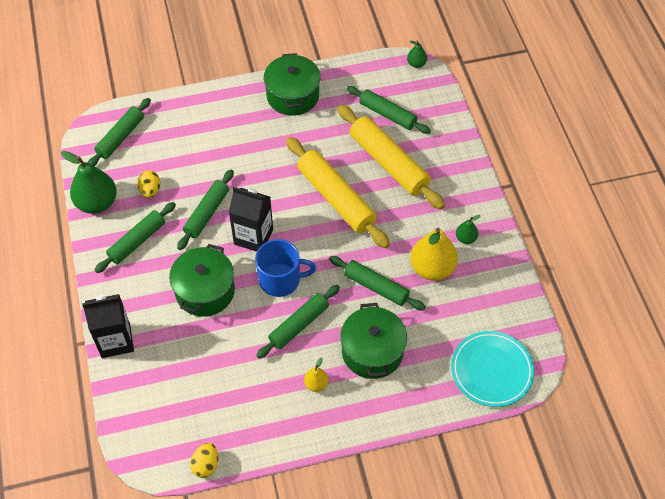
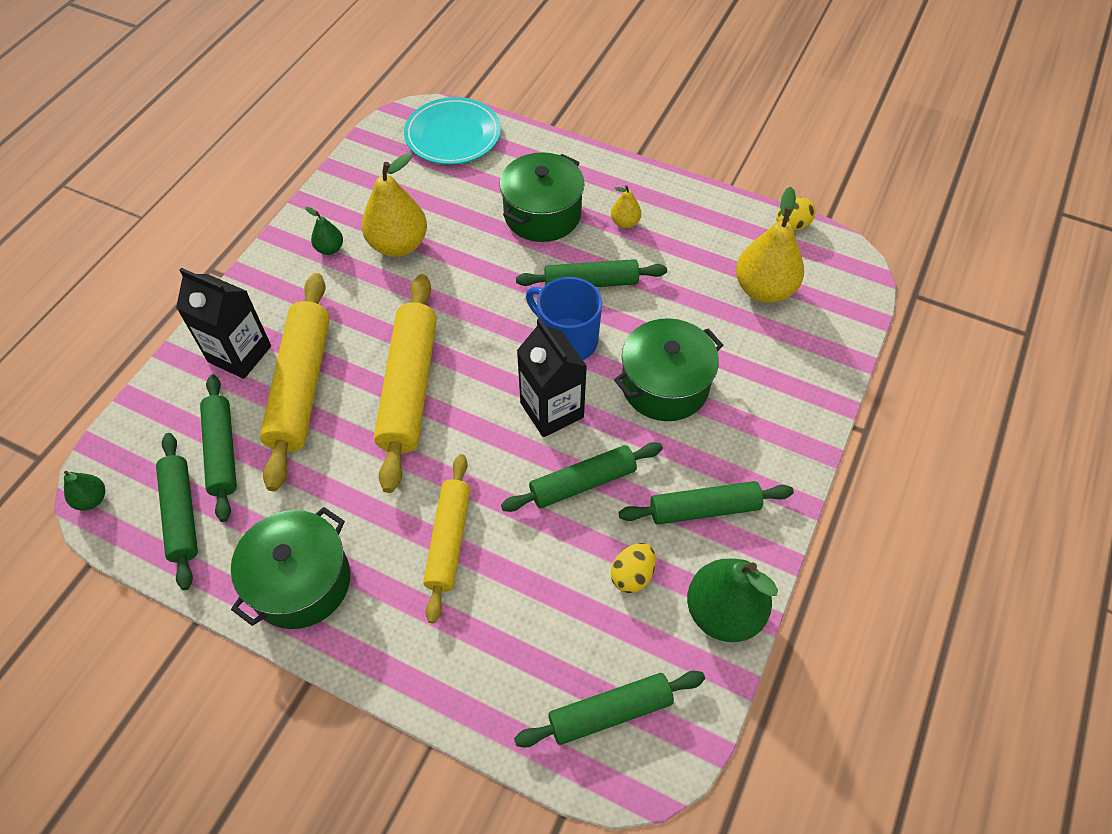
camera: 140 degrees left, 0 degrees up
black carton [82,294,134,358] -> black carton moved to [176,268,271,379]
green rolling pin [329,256,426,311] -> green rolling pin moved to [156,433,198,590]
none -> yellow rolling pin [423,454,471,623]
none -> yellow pear [736,186,804,303]

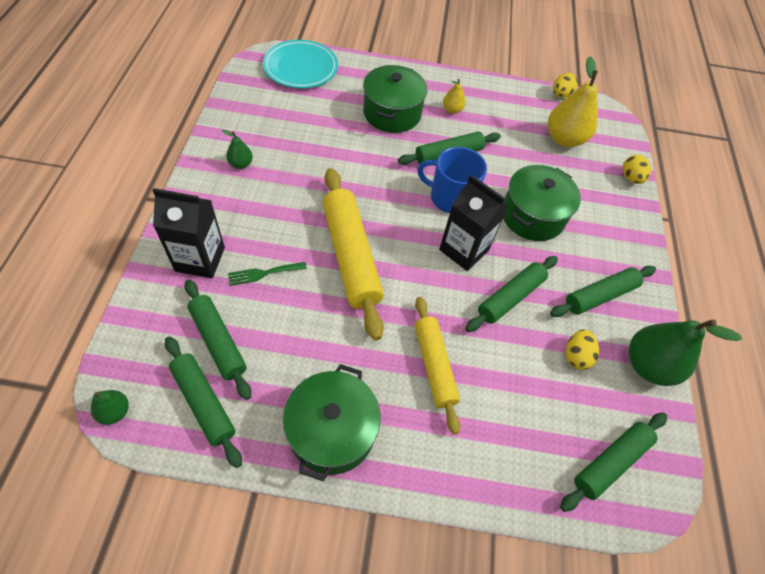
camera: 25 degrees left, 0 degrees up
yellow rolling pin [260,273,330,491] -> green fork [228,262,307,286]
yellow pear [362,153,427,257] -> none
none -> yellow egg [623,155,651,184]

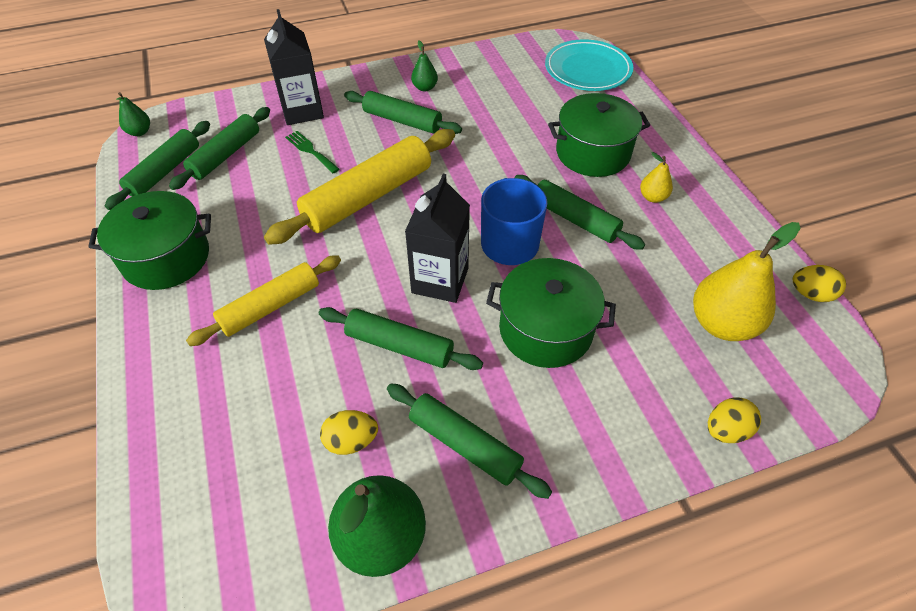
camera: 70 degrees right, 5 degrees down
green rolling pin [560,413,667,512] -> green rolling pin moved to [344,91,462,134]

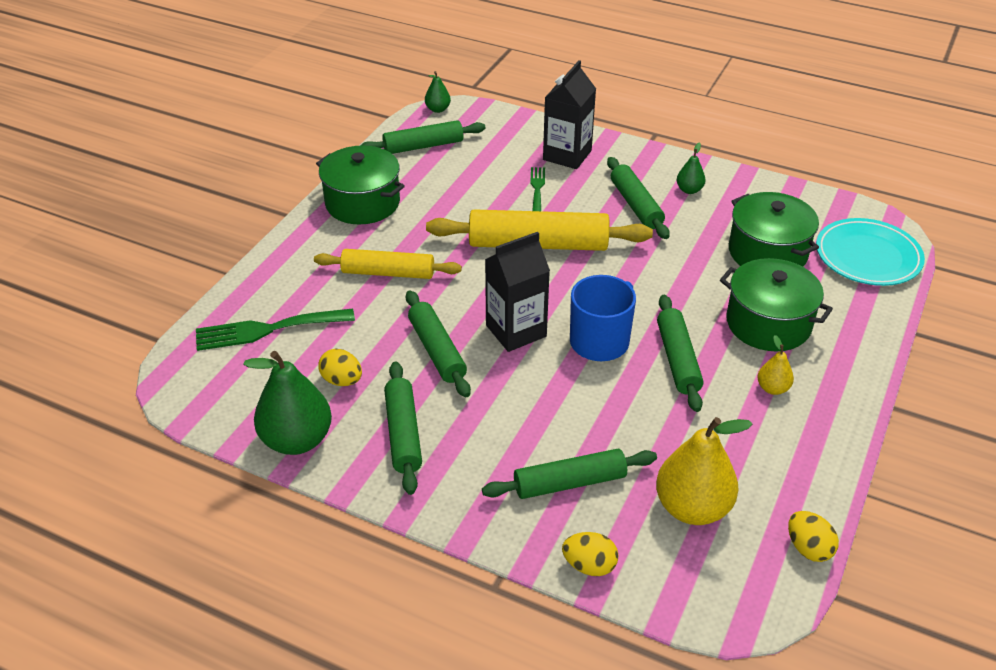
camera: 45 degrees right, 10 degrees down
green rolling pin [169,107,270,190] -> green rolling pin moved to [482,449,657,499]
green pot [486,258,616,368] -> green pot moved to [729,192,819,267]
none -> green fork [196,308,355,351]

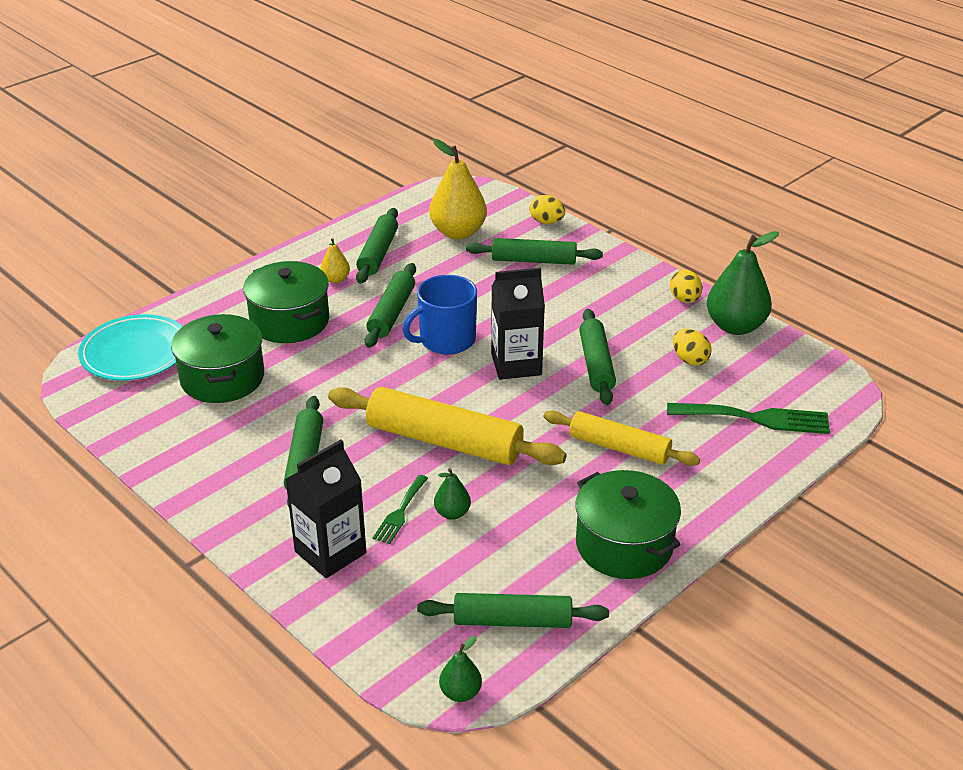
camera: 160 degrees left, 5 degrees down
green rolling pin [384,362,422,495] -> green rolling pin moved to [356,208,398,284]
green pear [676,142,706,194] -> green pear moved to [434,468,471,520]
yellow egg [788,511,839,562] -> yellow egg moved to [670,270,702,303]

